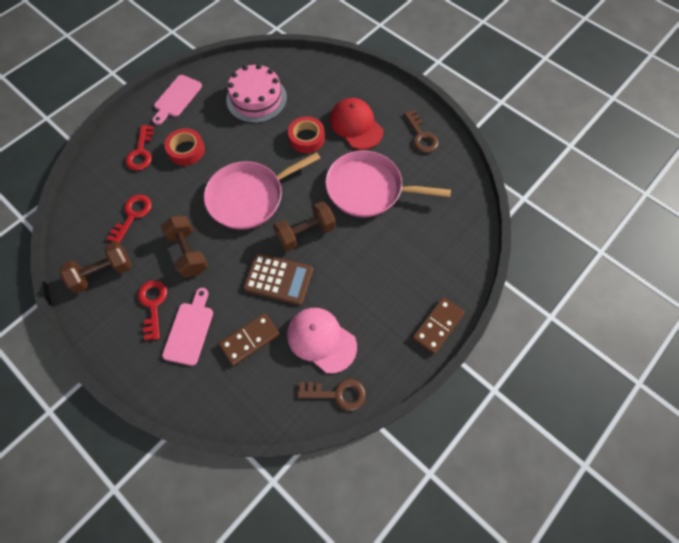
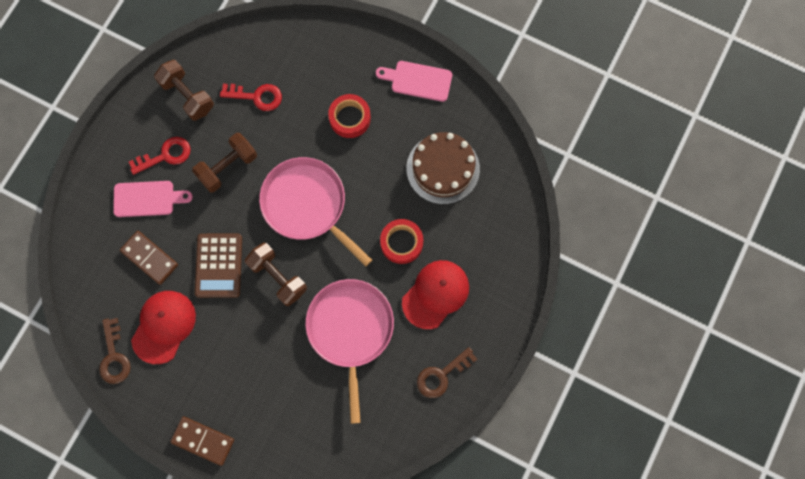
camera: 75 degrees right, 10 degrees up
red key [126,125,153,171] -> none
pink cake [226,64,287,123] -> brown cake [406,132,480,204]
pink cap [287,308,357,373] -> red cap [131,291,196,364]

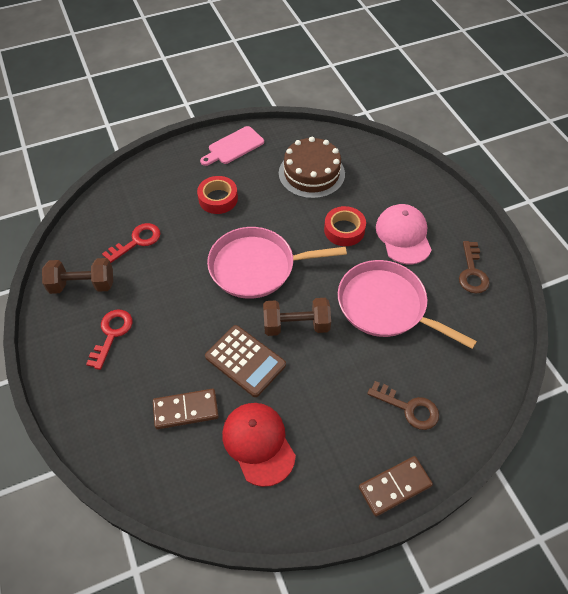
camera: 50 degrees left, 20 degrees down
brown key [99,318,131,384] -> brown key moved to [367,381,439,430]
pink cutting board [113,181,193,217] -> none
brown dumbbell [192,133,257,192] -> none
red cap [402,260,469,329] -> pink cap [376,204,431,264]

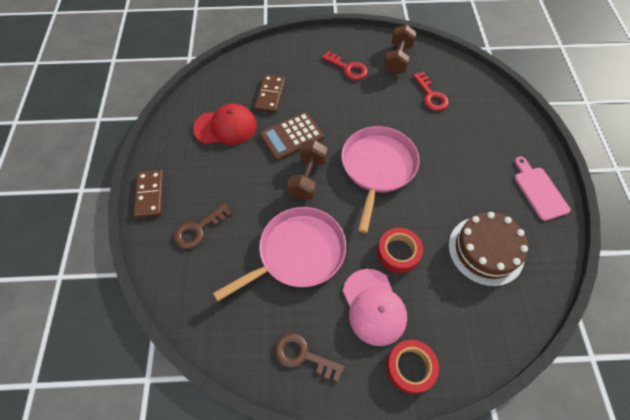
camera: 110 degrees right, 5 degrees up
red tape [197,176,238,214] -> red tape moved to [386,340,439,394]
pink cap [376,204,431,264] -> pink cap turned 60 degrees clockwise [343,269,407,346]

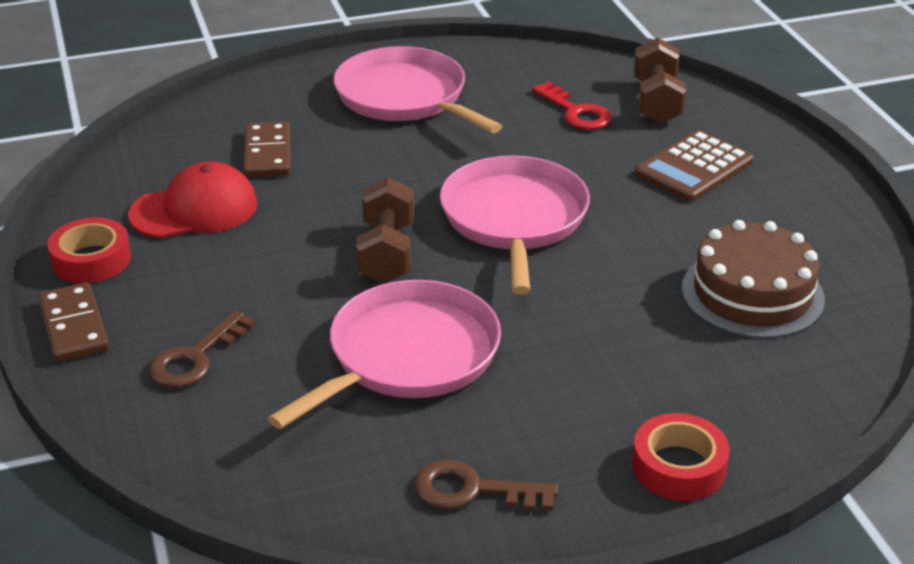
camera: 15 degrees left, 25 degrees down
brown calculator [260,112,324,160] -> brown calculator moved to [635,130,754,202]
red key [322,51,367,80] -> pink pan [333,46,502,133]
pink cap [343,269,407,346] -> none
red tape [377,228,423,273] -> red tape moved to [47,217,131,283]
brown dumbbell [384,25,416,75] -> brown dumbbell moved to [634,38,687,124]
pink cutting board [515,157,570,221] -> none

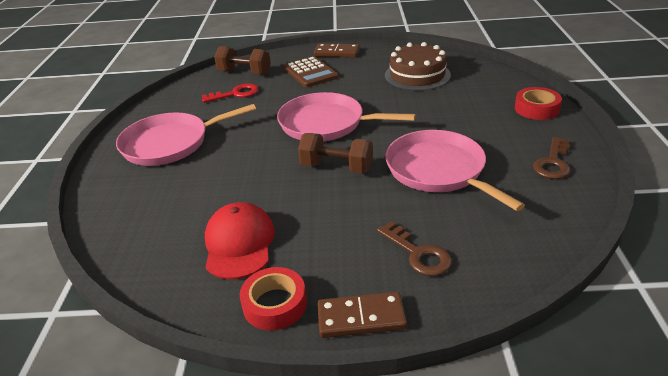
camera: 70 degrees left, 0 degrees up
brown domino [244,121,290,178] -> brown domino moved to [314,43,360,57]

